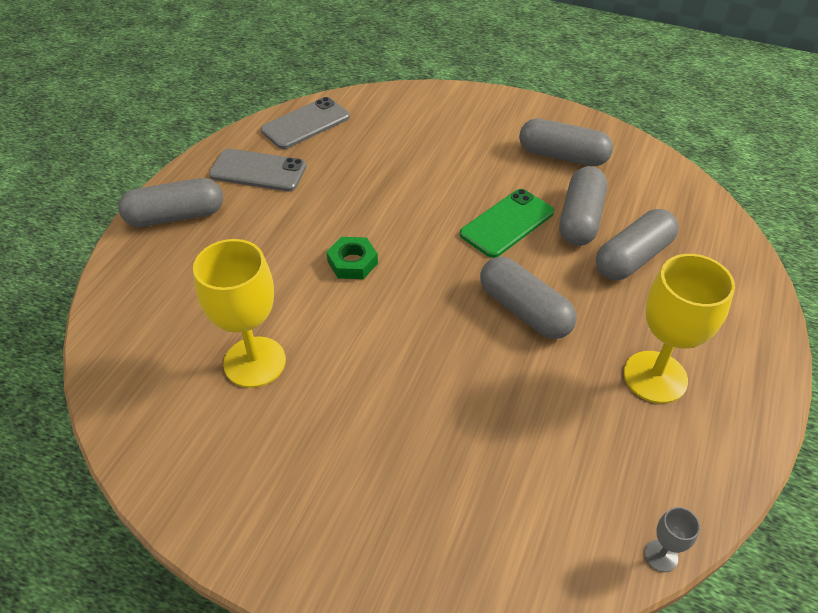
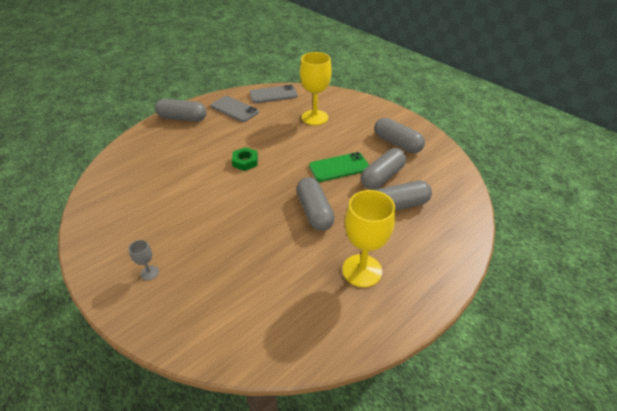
camera: 25 degrees right, 5 degrees down
yellow goblet [193,239,286,388] -> yellow goblet moved to [300,52,332,125]
grey goblet [644,507,700,572] -> grey goblet moved to [128,240,159,280]

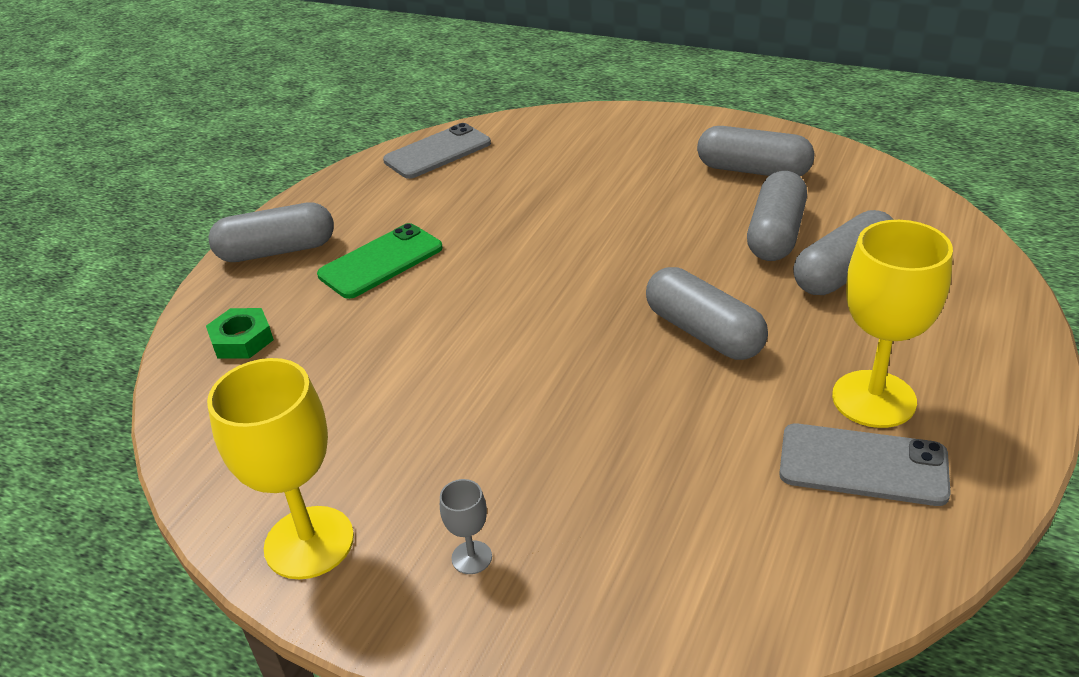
camera: 20 degrees left, 5 degrees down
grey phone [211,96,259,122] -> grey phone moved to [779,423,951,506]
green nut [232,147,258,171] -> green nut moved to [206,308,274,359]
yellow goblet [300,52,332,125] -> yellow goblet moved to [207,358,354,580]
green phone [309,152,369,182] -> green phone moved to [317,223,443,299]

